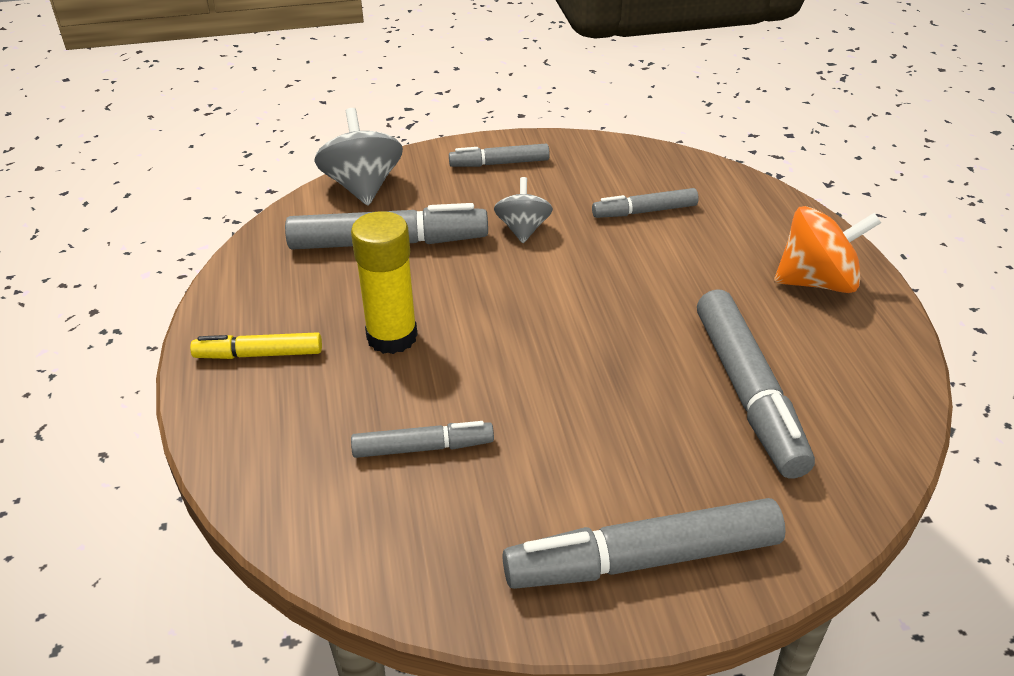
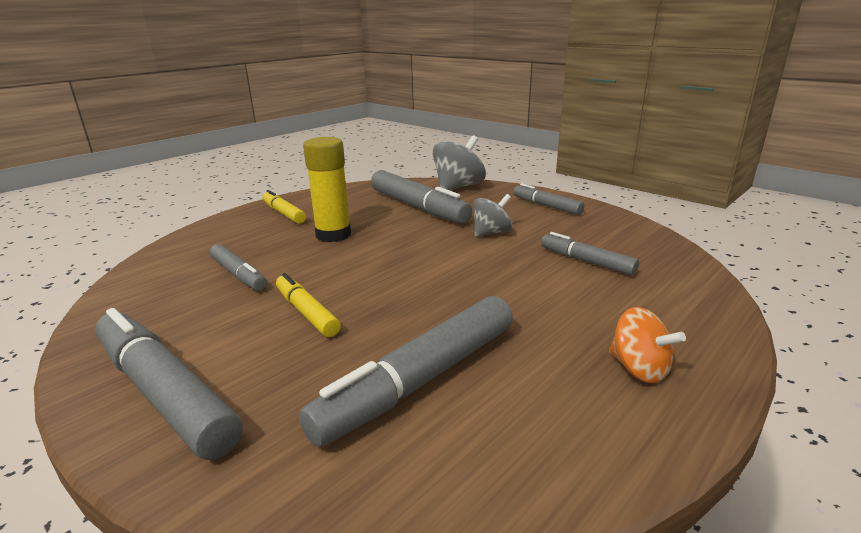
camera: 55 degrees right, 15 degrees down
orange spinning top [774,206,881,293] -> orange spinning top [609,307,686,383], size x0.63
none -> yellow marker [276,273,341,337]

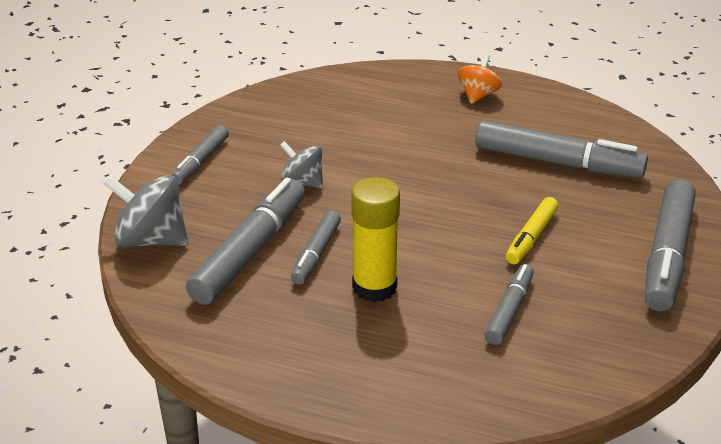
camera: 115 degrees left, 10 degrees up
yellow marker [262,190,306,224] -> none
grey marker [541,232,639,276] -> grey marker moved to [291,210,341,285]

